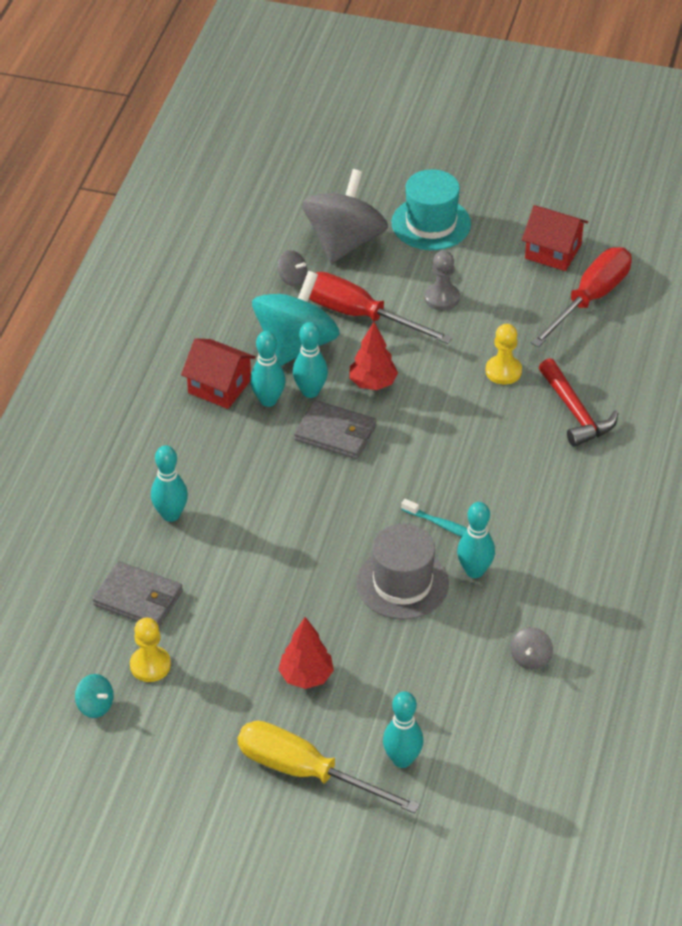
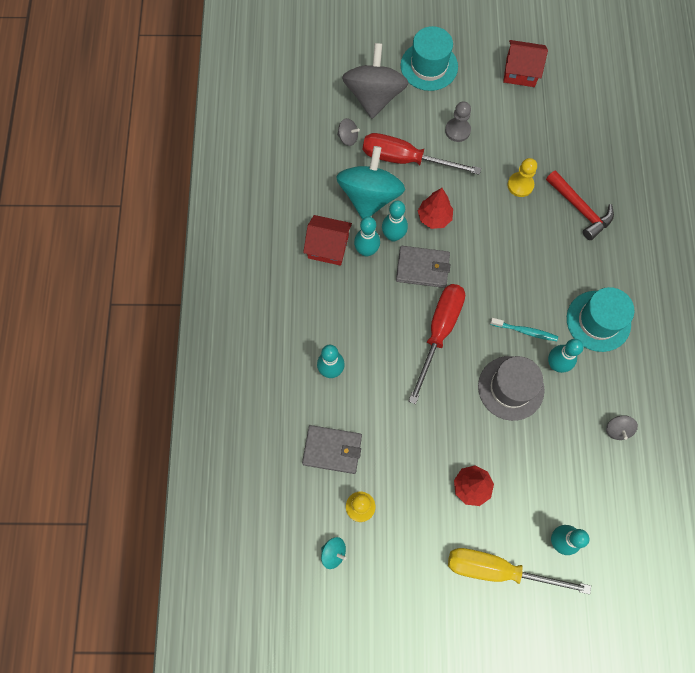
camera: 15 degrees left, 25 degrees up
red screwdriver [530,247,632,347] -> red screwdriver moved to [408,284,465,404]
none -> turquoise hat [567,287,634,352]

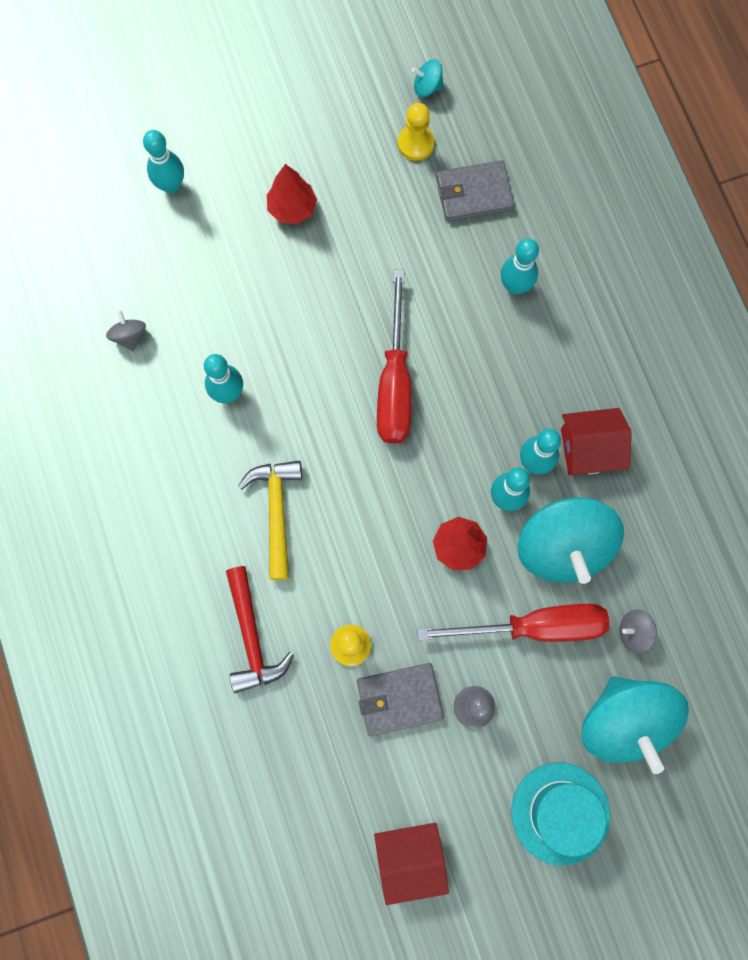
camera: 160 degrees right, 5 degrees up
grey spinning top [342,43,408,119] -> turquoise spinning top [582,676,689,774]
grey wallet [396,246,451,288] -> grey wallet moved to [357,663,444,736]
yellow screwdriver [448,548,591,594] -> none
grey hat [478,356,545,421] -> none
turquoise toothbrush [490,318,558,341] -> none
red hammer [546,170,614,240] -> red hammer turned 135 degrees counterclockwise [226,566,294,693]
turquoise hat [567,287,634,352] -> none
none -> yellow hammer [238,461,302,580]

